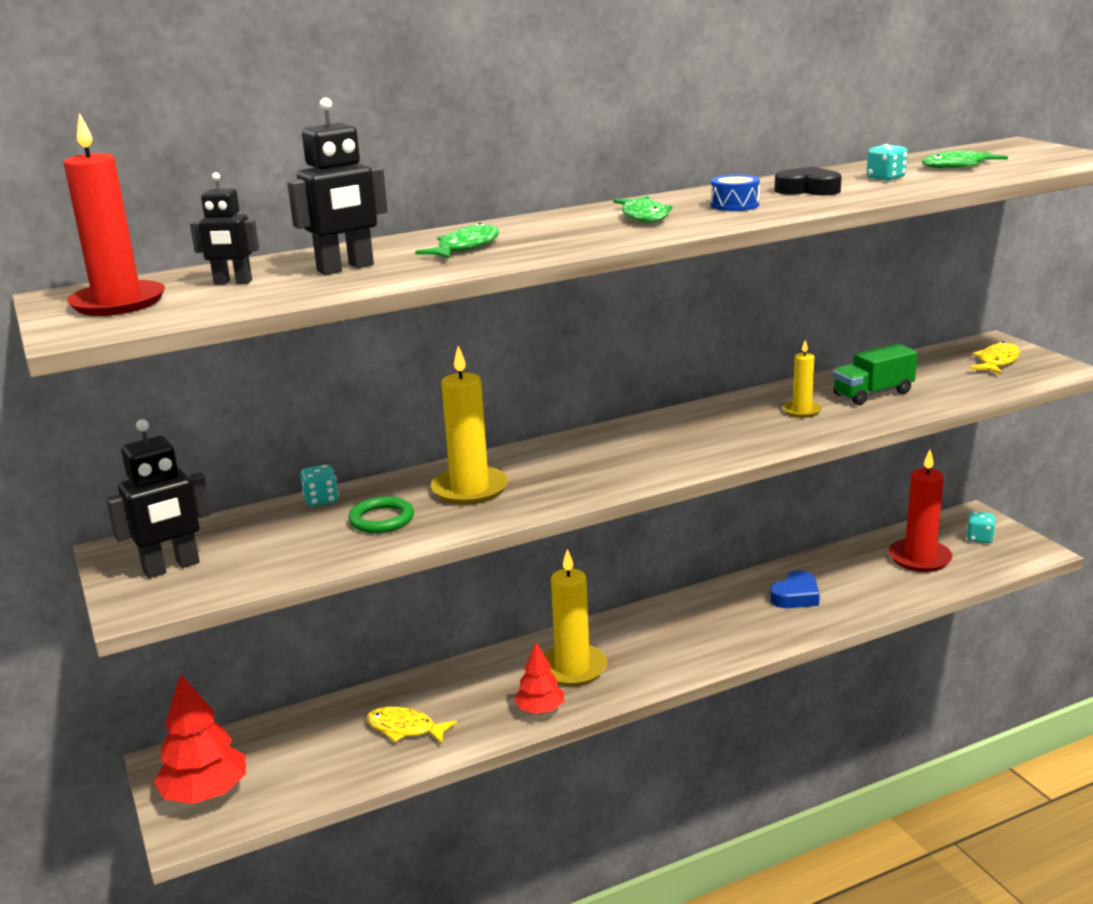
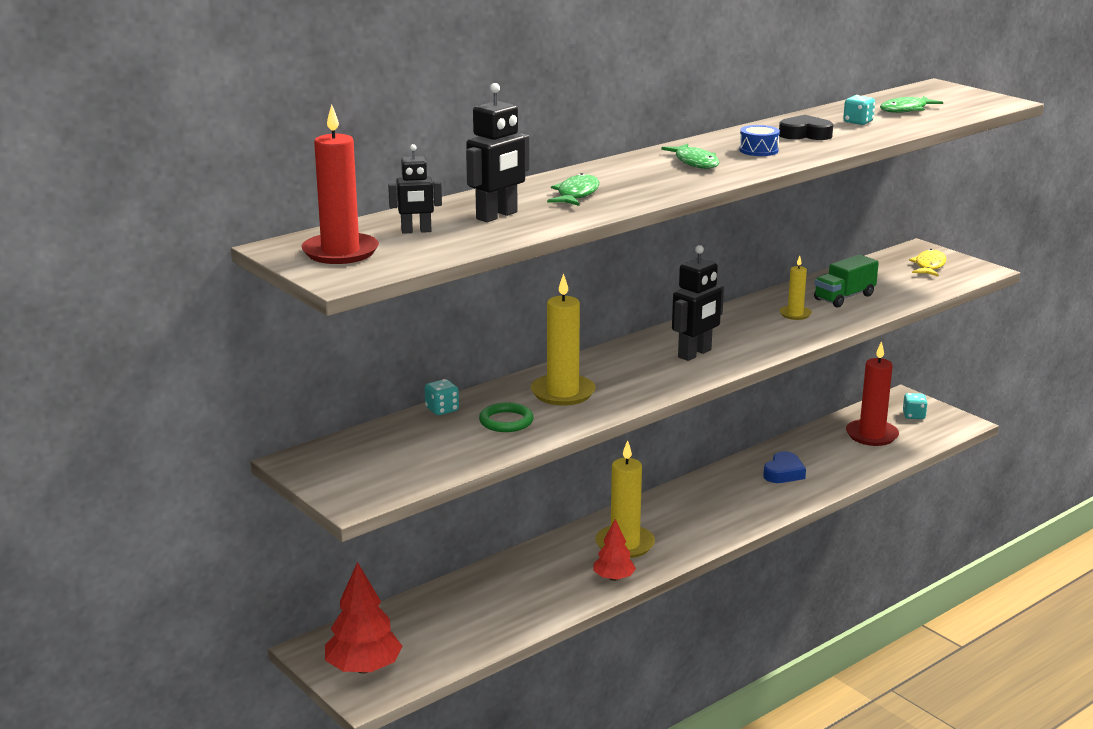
camera: 15 degrees left, 0 degrees up
black robot [106,419,211,578] -> black robot moved to [672,245,724,361]
yellow fish [366,707,457,744] -> none

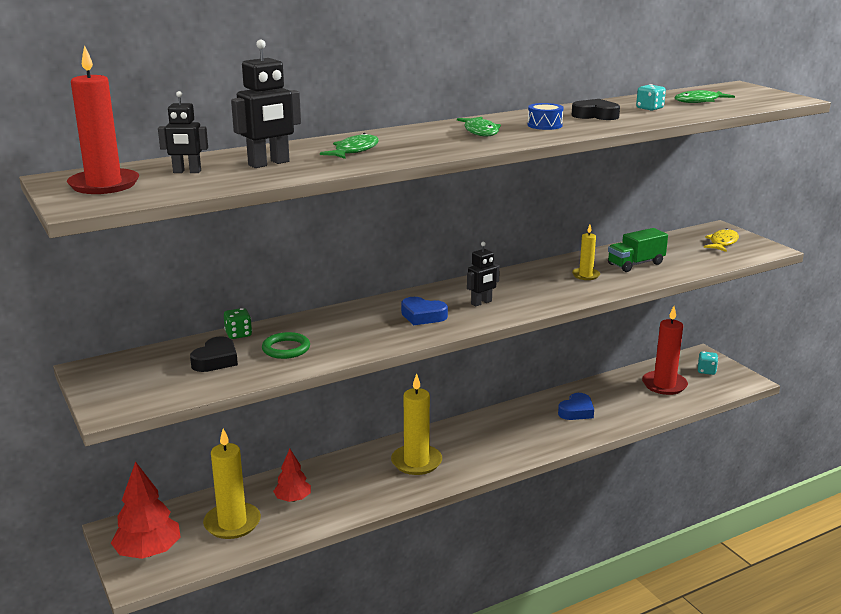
camera: 10 degrees right, 0 degrees up
turquoise dice [425,379,459,415] -> green dice [224,308,252,339]
yellow candle [531,273,595,406] -> yellow candle moved to [203,429,261,539]
red tree [593,519,636,581] -> red tree moved to [273,449,311,502]
black robot [672,245,724,361] -> black robot [467,242,500,306], size x0.65
none -> black heart [190,336,238,372]
none -> blue heart [401,297,448,325]

